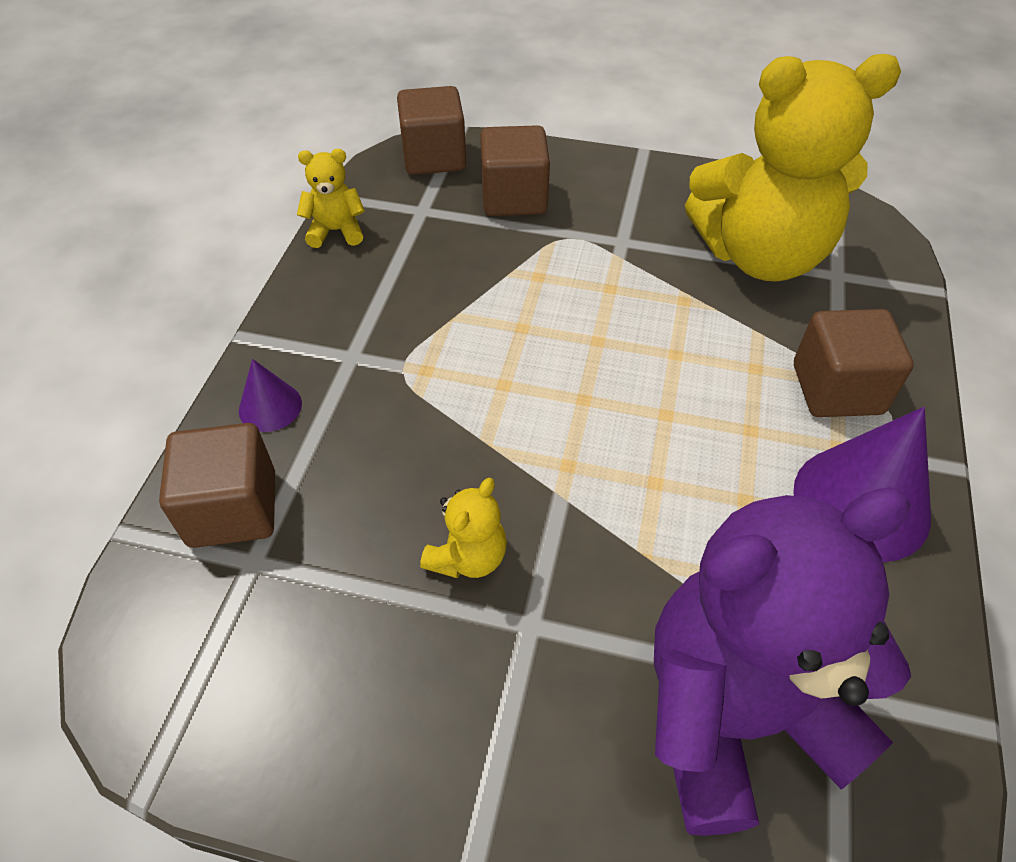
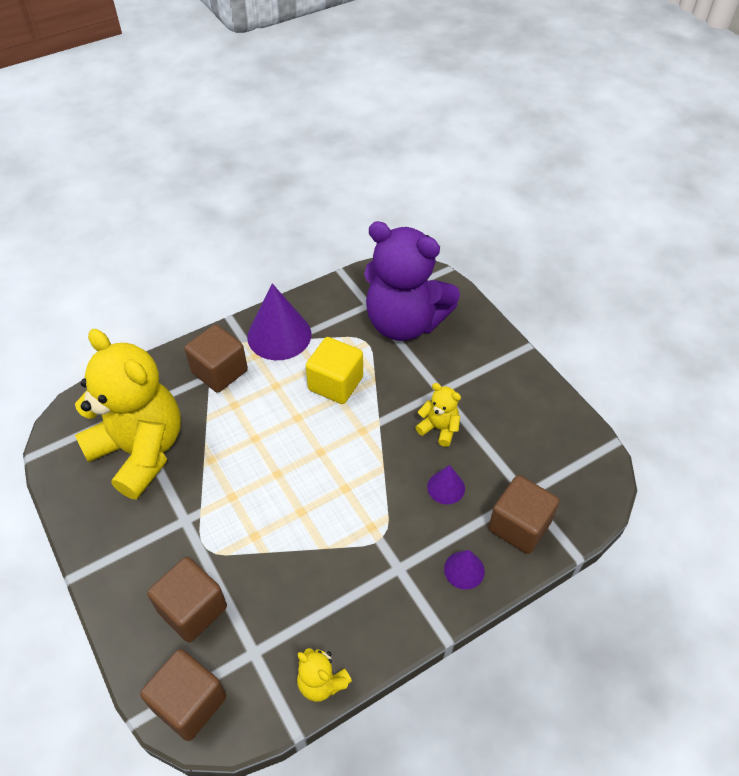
camera: 135 degrees left, 0 degrees up
yellow teddy bear [420,478,507,578] -> yellow teddy bear turned 45 degrees clockwise [415,383,461,447]
none -> yellow cube [306,337,363,404]
none -> purple cone [427,465,465,504]

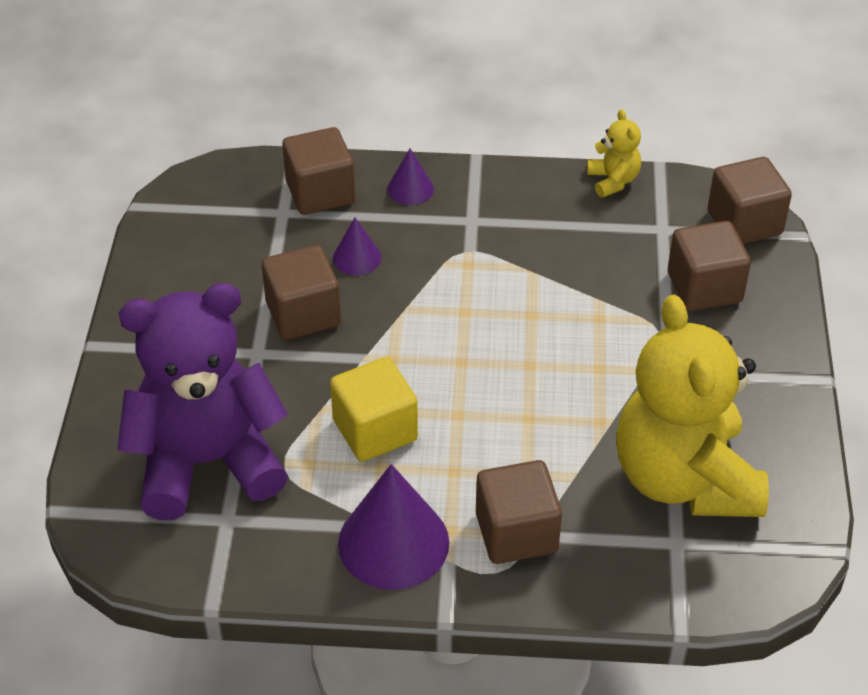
camera: 145 degrees left, 5 degrees down
purple teddy bear [364,221,460,341] -> purple teddy bear turned 75 degrees counterclockwise [117,283,288,520]
yellow teddy bear [415,383,461,447] -> brown cube [262,245,341,340]

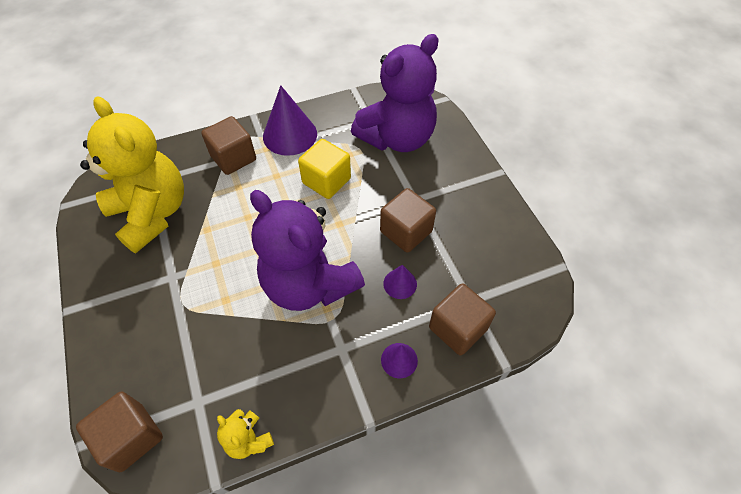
camera: 155 degrees right, 10 degrees up
brown cube [668,221,751,311] -> none
none -> purple teddy bear [250,190,365,311]

